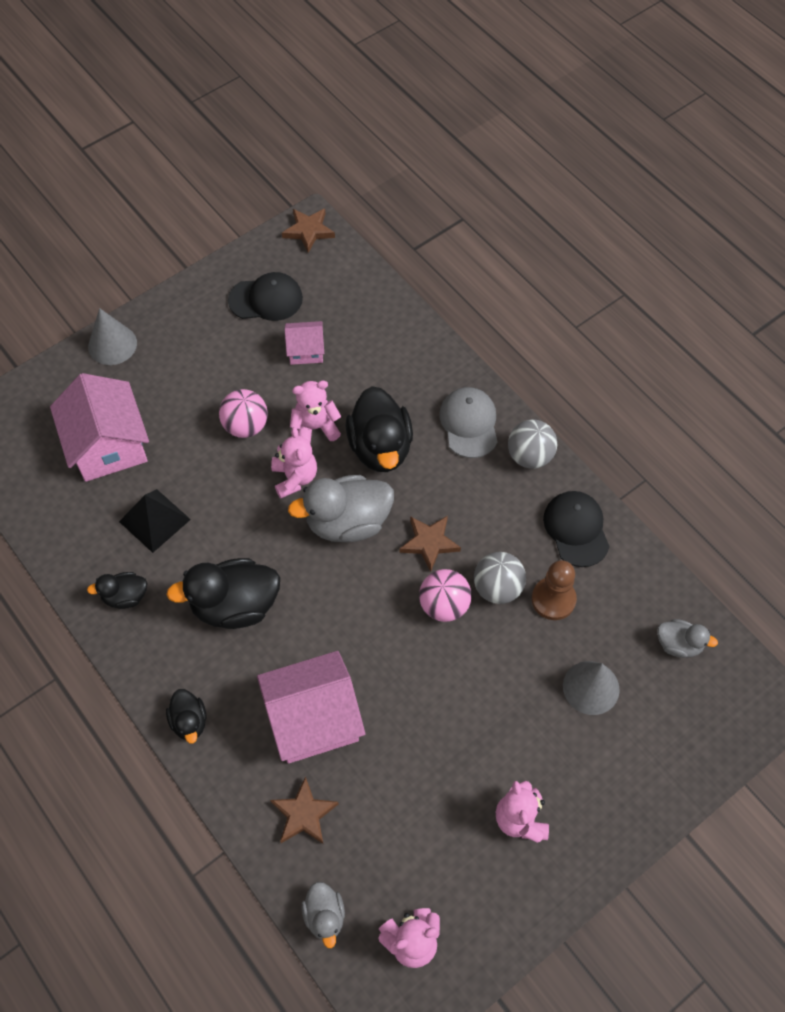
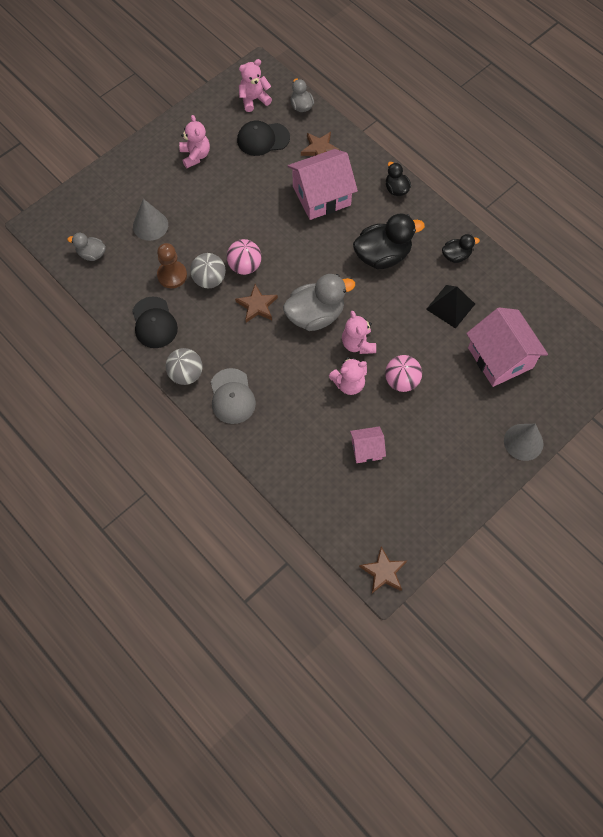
camera: 175 degrees right, 5 degrees up
black cap [228,272,303,321] -> black cap moved to [237,121,290,156]
black duck [346,386,413,472] -> none

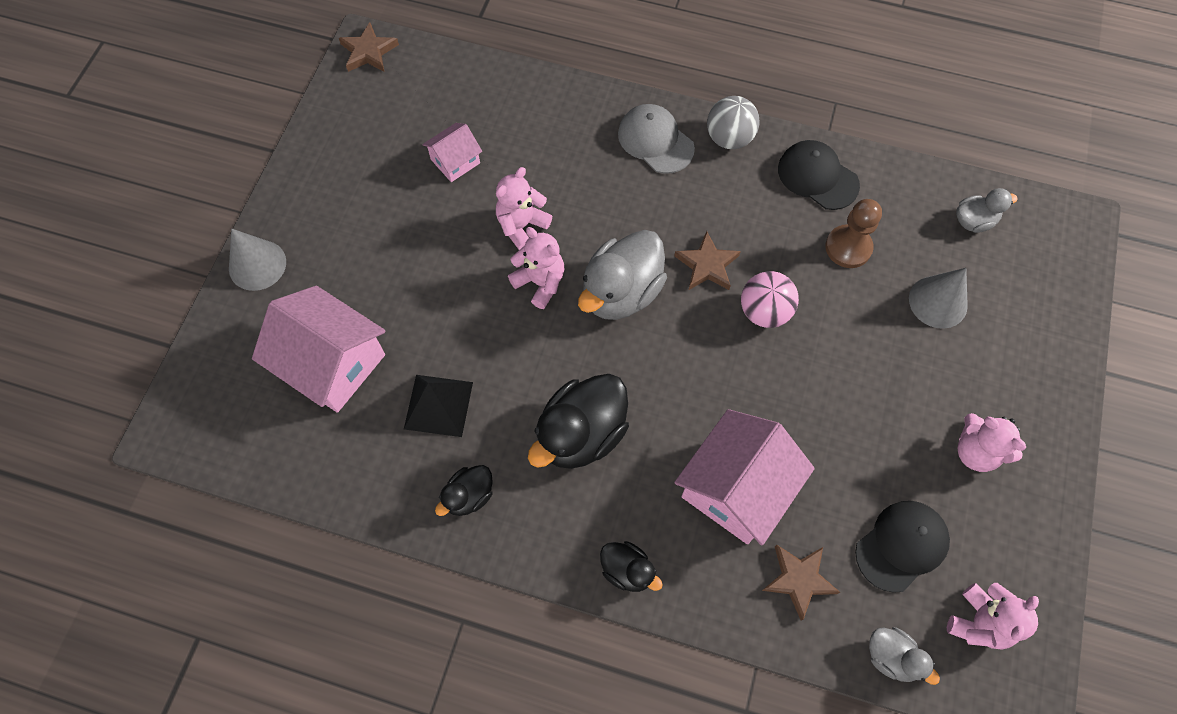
camera: 150 degrees right, 0 degrees up
grey ball [190,253,226,288] -> none
pink ball [385,355,422,392] -> none

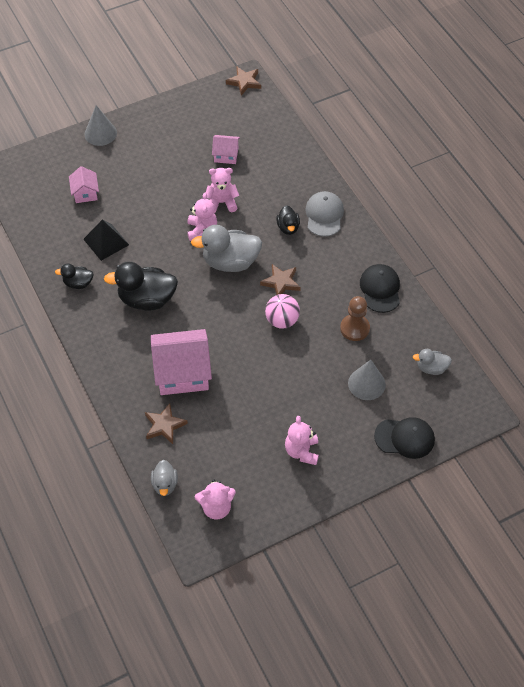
camera: 45 degrees right, 10 degrees down
pink house [252,286,385,413] -> pink house [69,166,99,203], size x0.52
black duck [600,541,663,592] -> black duck moved to [276,205,300,235]
grey ball [707,96,760,149] -> none
black cap [855,501,950,593] -> black cap moved to [374,417,435,459]
grey duck [956,188,1018,233] -> grey duck turned 150 degrees clockwise [413,349,452,375]

